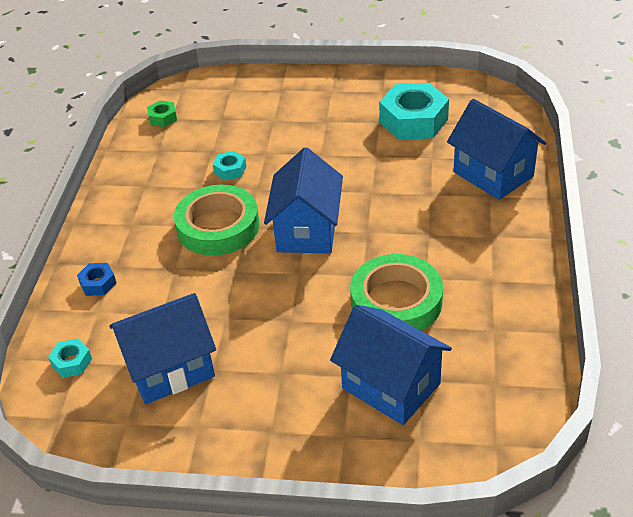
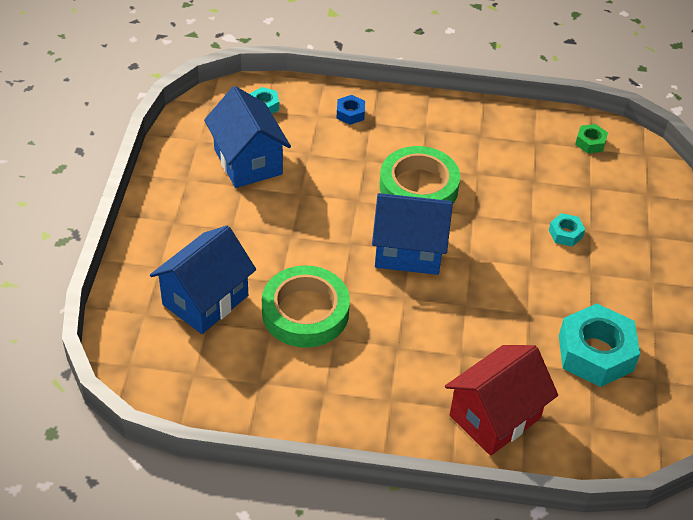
camera: 85 degrees right, 5 degrees up
turquoise nut [213,151,246,181] -> turquoise nut moved to [549,213,585,247]
blue house [447,99,546,200] -> red house [445,345,558,456]

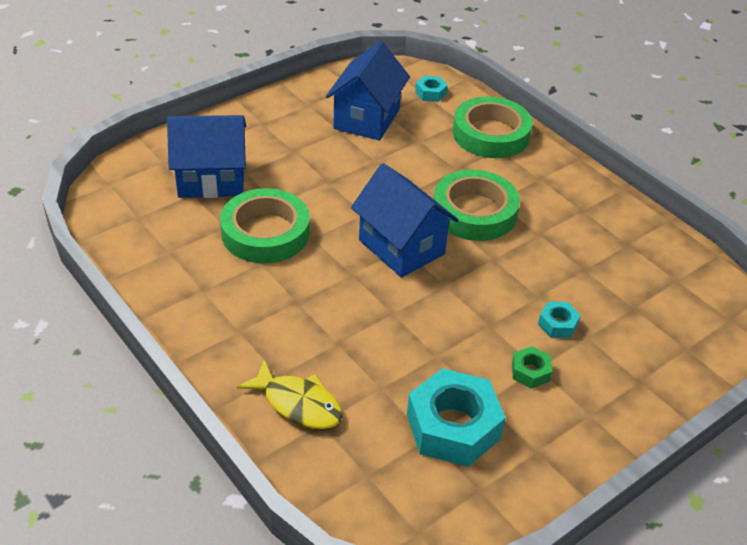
camera: 45 degrees right, 5 degrees down
blue nut [337,95,365,125] -> green tape [453,97,533,158]
red house [445,345,558,456] -> yellow fish [237,359,343,429]
green nut [575,124,608,153] -> green nut moved to [512,346,552,388]

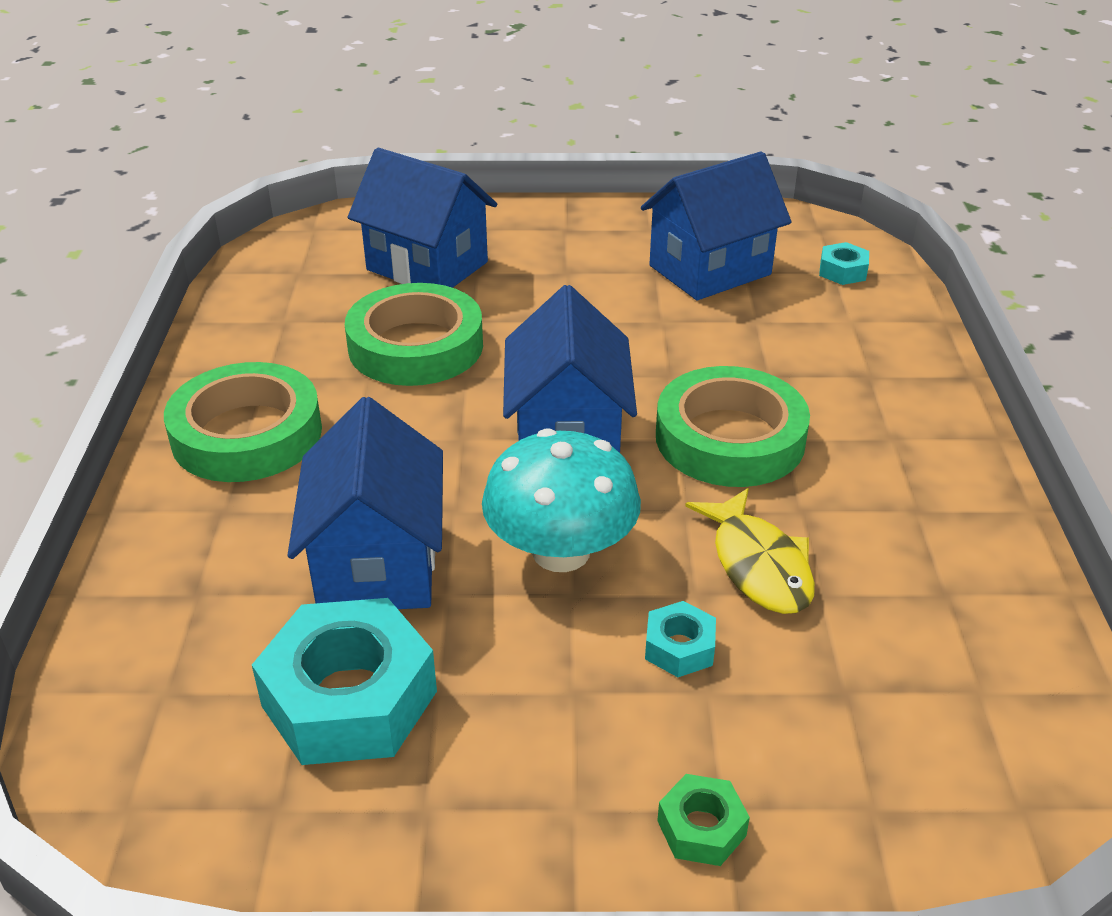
camera: 40 degrees right, 5 degrees down
yellow fish [237,359,343,429] -> yellow fish moved to [685,488,815,614]
green tape [453,97,533,158] -> green tape moved to [164,362,322,482]
green nut [512,346,552,388] -> green nut moved to [657,774,750,866]
none -> blue house [288,397,443,609]
none -> turquoise mushroom [482,429,641,572]

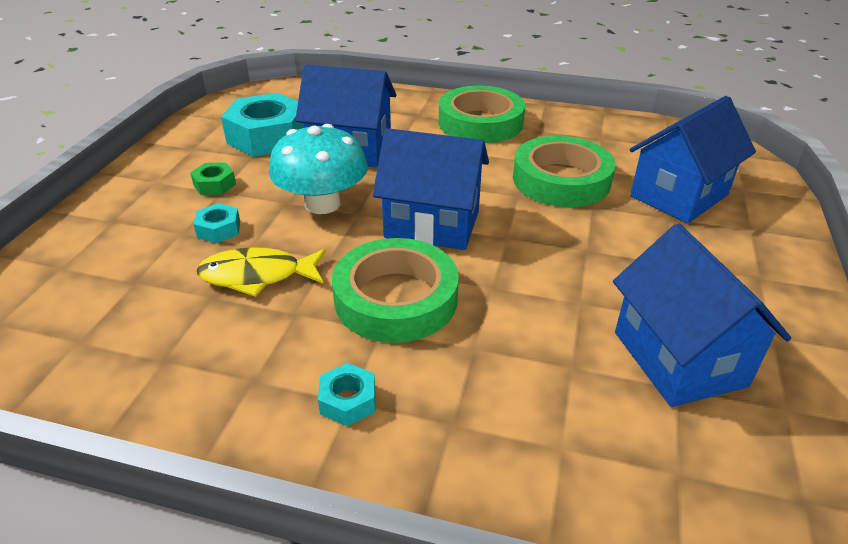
camera: 105 degrees right, 0 degrees up
green nut [657,774,750,866] -> green nut moved to [190,162,236,195]
turquoise nut [819,242,869,285] -> turquoise nut moved to [318,363,375,426]

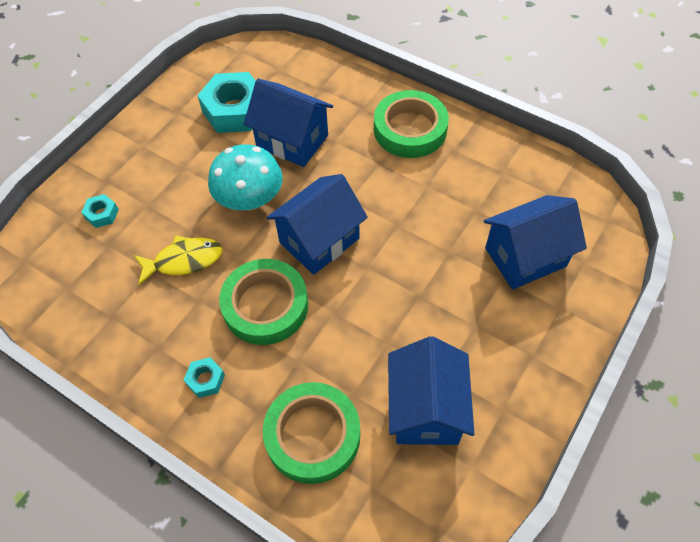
camera: 20 degrees right, 20 degrees up
green nut [190,162,236,195] -> none
turquoise nut [193,203,240,243] -> turquoise nut moved to [81,194,119,228]
yellow fish [197,248,326,297] -> yellow fish turned 150 degrees clockwise [134,236,222,285]
blue house [373,128,489,250] -> blue house turned 75 degrees counterclockwise [267,174,368,275]
green tape [513,136,615,207] -> green tape moved to [263,382,360,484]

